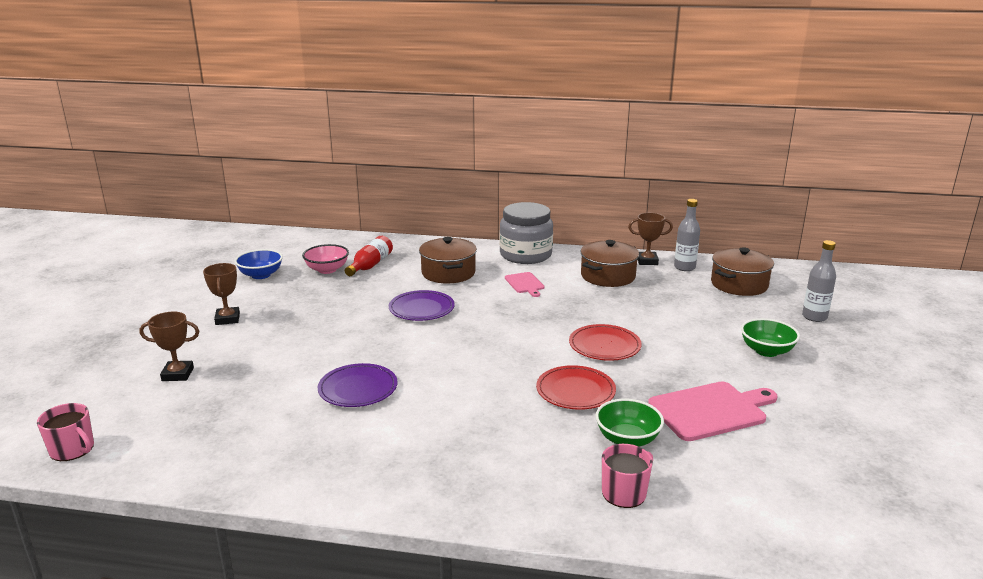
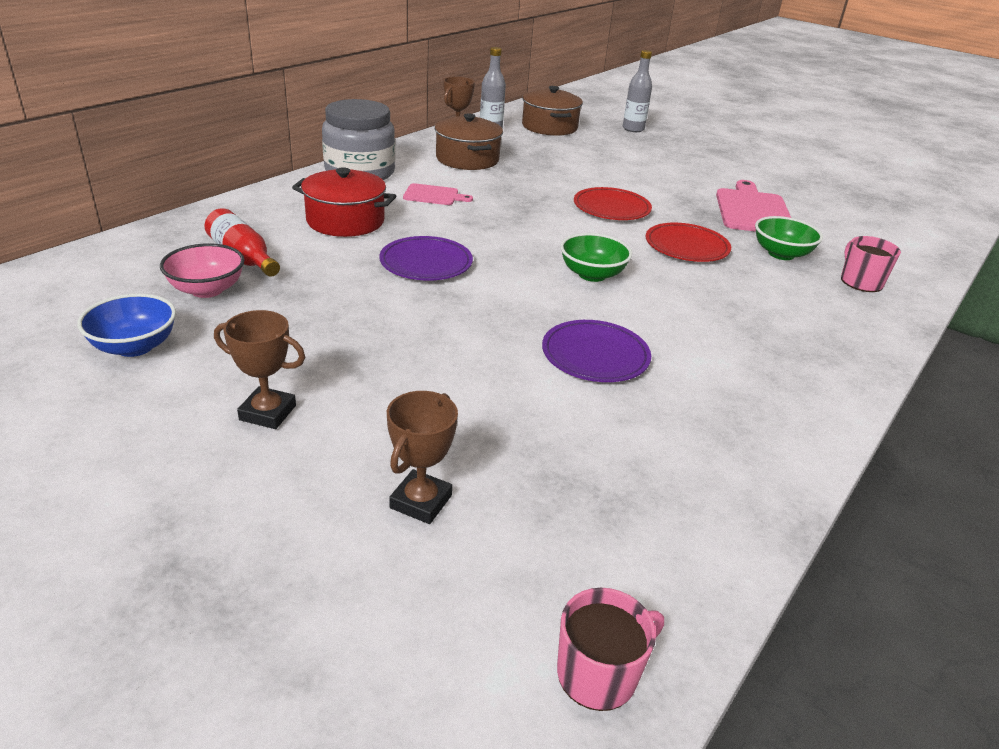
camera: 65 degrees left, 10 degrees up
brown pot [419,237,477,284] -> red pot [292,167,396,237]
green bowl [741,318,800,357] -> green bowl moved to [560,233,632,282]

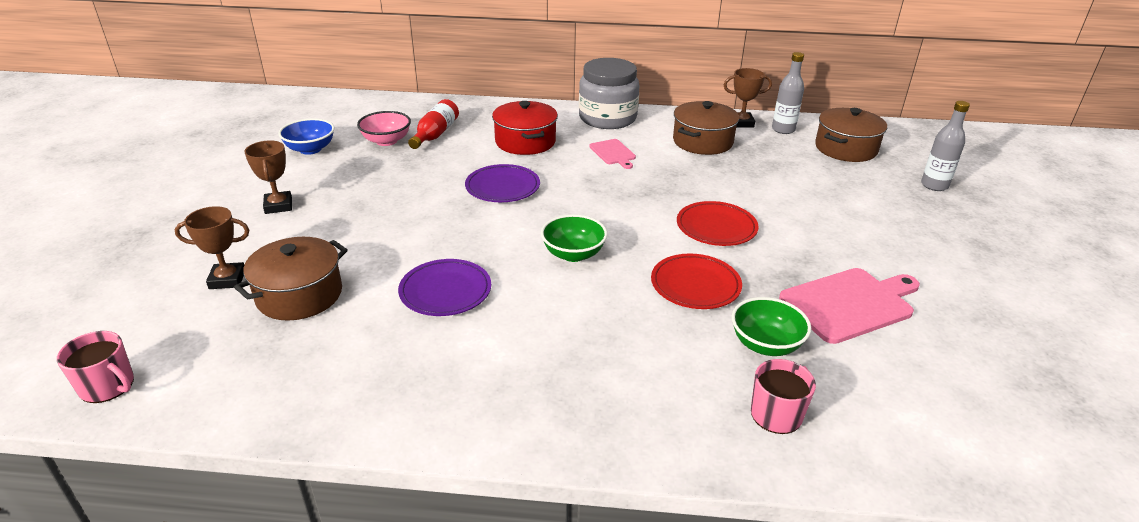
camera: 60 degrees right, 0 degrees up
none -> brown pot [234,237,348,321]

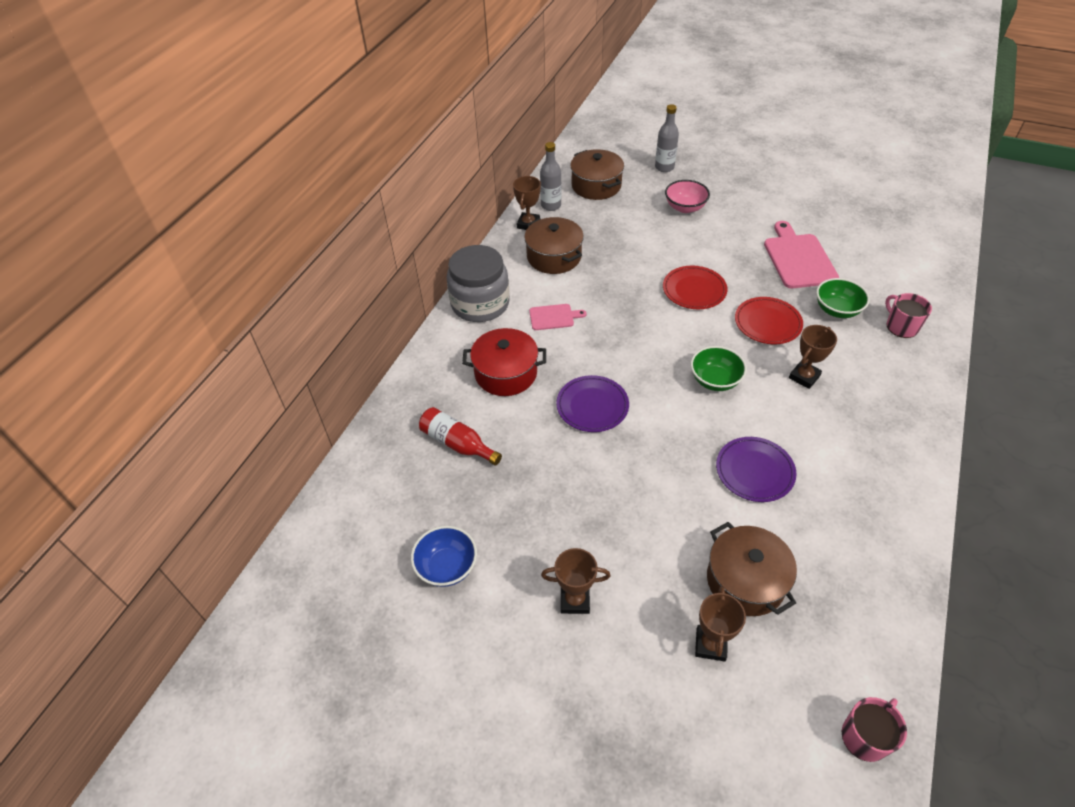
camera: 70 degrees left, 15 degrees up
pink bowl [357,111,411,146] -> pink bowl moved to [665,180,710,213]
none -> brown trophy [789,325,837,389]

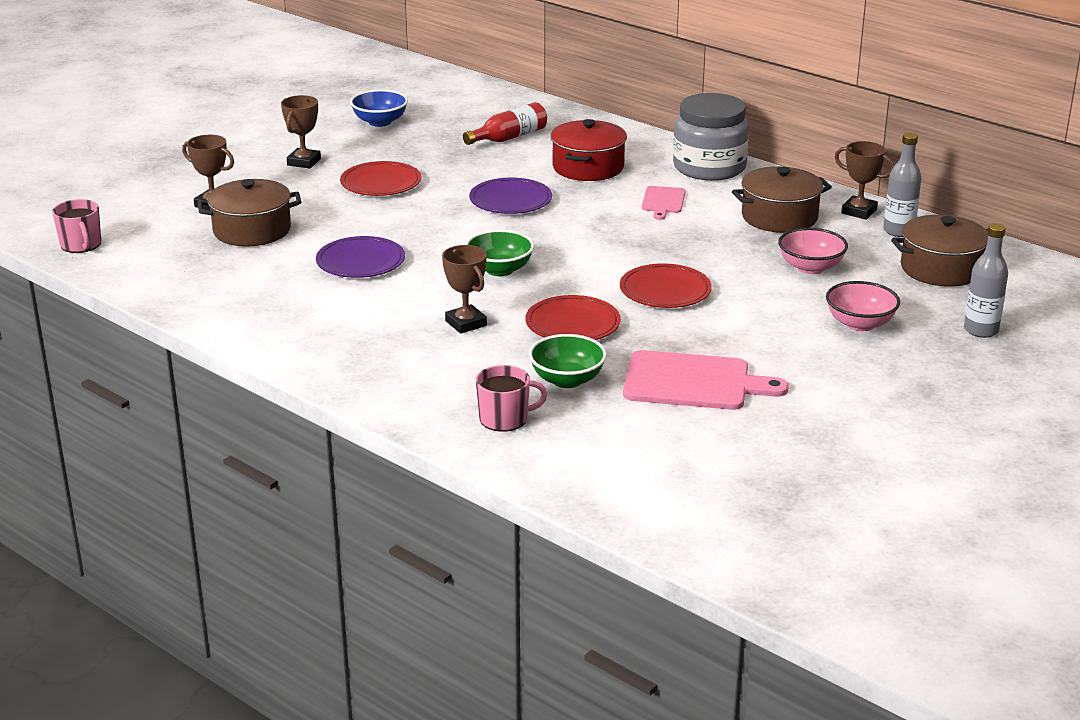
camera: 105 degrees right, 20 degrees down
none -> red plate [340,161,421,196]
none -> pink bowl [778,228,848,274]

